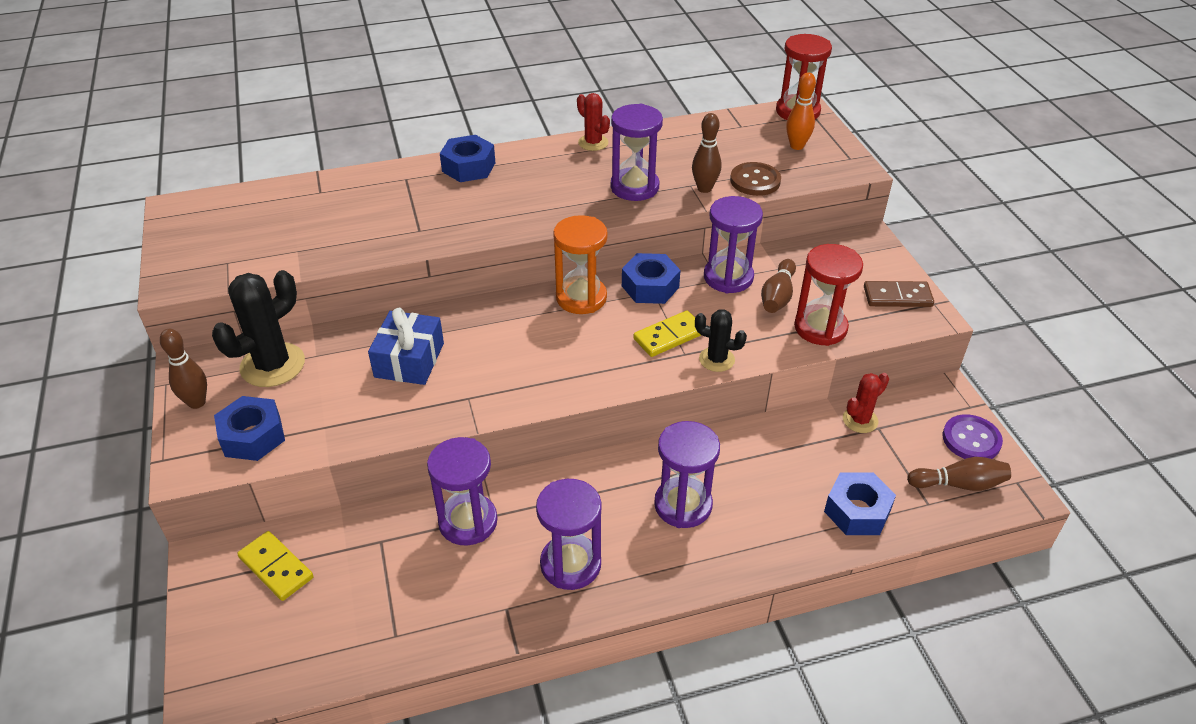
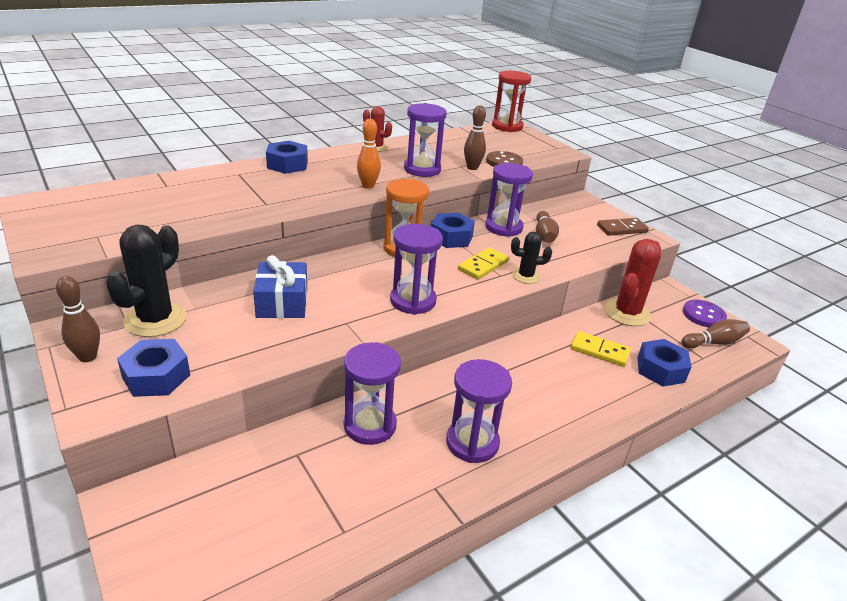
camera: 20 degrees left, 10 degrees down
yellow domino [237,531,313,601] -> yellow domino moved to [571,331,631,367]
purple hourglass [654,421,720,528] -> purple hourglass moved to [390,224,443,315]
orange bowling pin [786,72,816,150] -> orange bowling pin moved to [357,119,381,189]
red hourglass [794,244,863,346] -> none
red cactus [843,373,889,433] -> red cactus [604,239,661,326], size x1.77

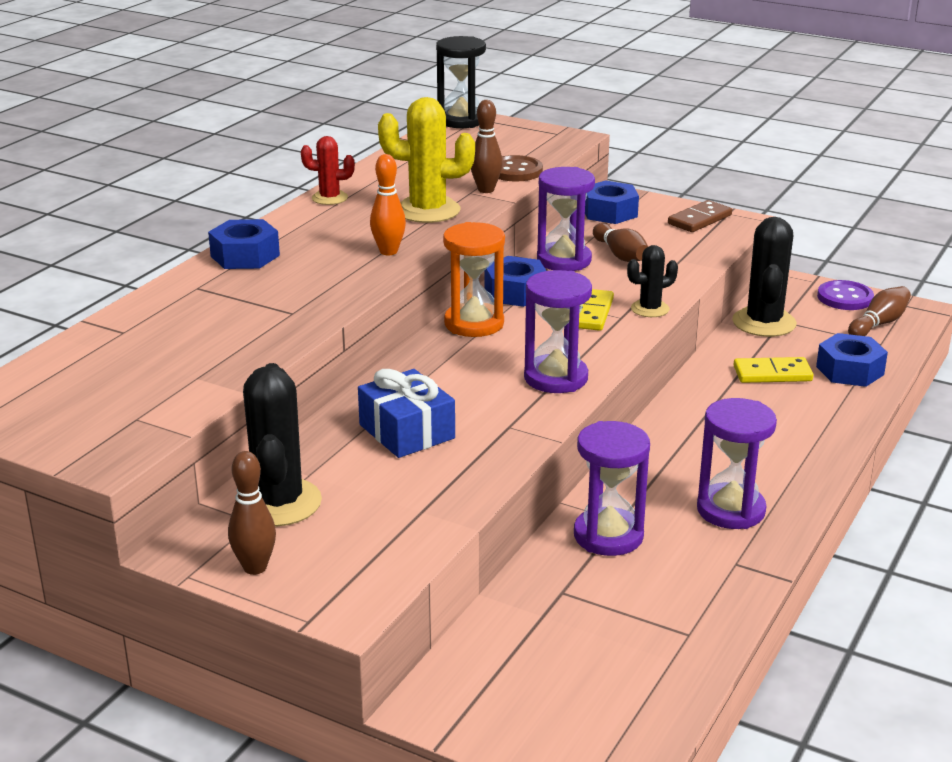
camera: 25 degrees left, 5 degrees down
blue nut [117,339,190,397] -> blue nut moved to [585,181,639,224]
purple hourglass [404,103,447,177] -> yellow cactus [378,97,475,223]
red hourglass [492,71,531,132] -> black hourglass [436,36,486,128]
red cactus [604,239,661,326] -> black cactus [732,217,797,337]

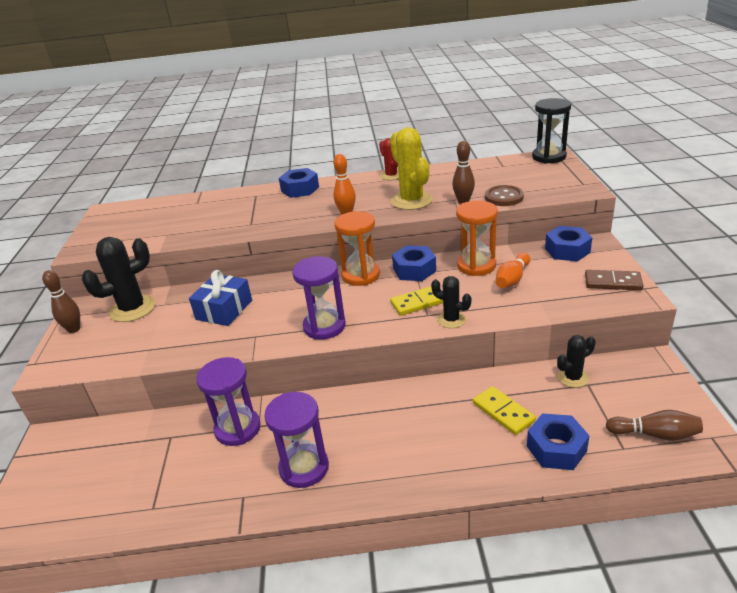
camera: 60 degrees right, 5 degrees up
purple hourglass [537,167,595,271] -> orange hourglass [456,201,498,276]
brown bowling pin [593,223,648,262] -> orange bowling pin [496,253,530,288]
black cactus [732,217,797,337] -> black cactus [557,335,596,388], size x0.57
purple button [817,280,874,310] -> none

